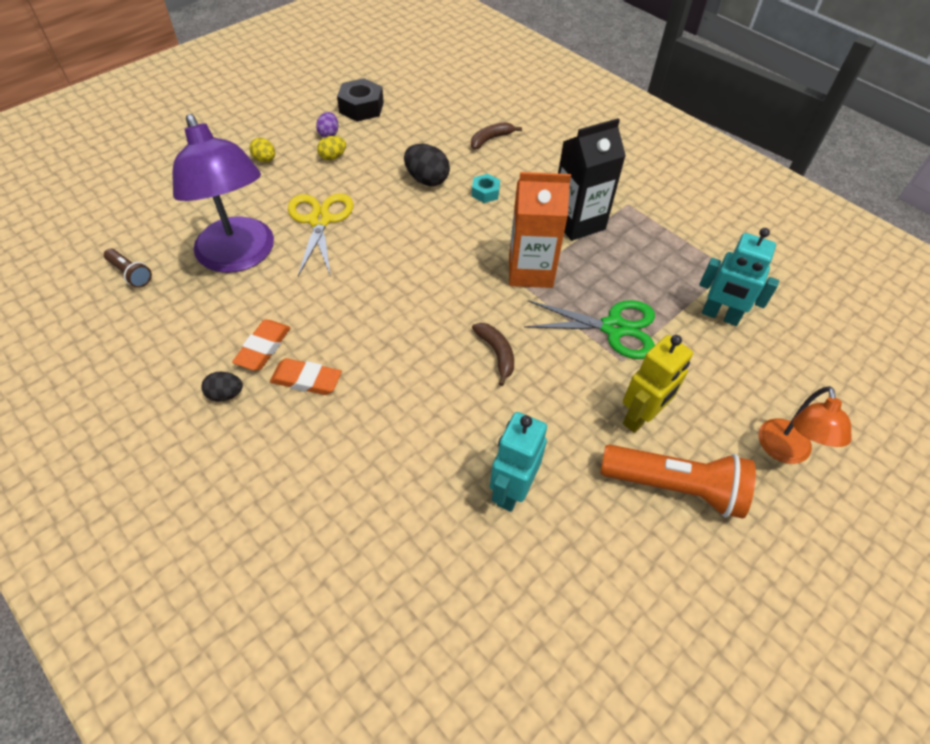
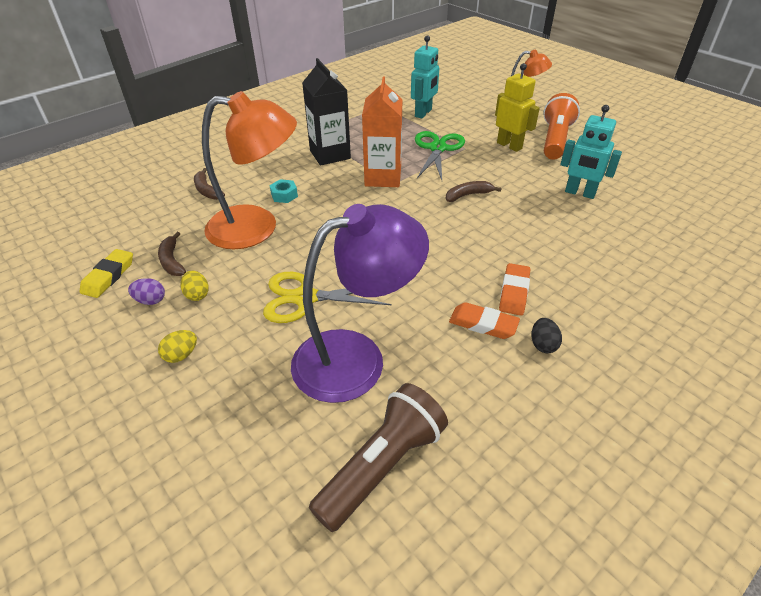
camera: 85 degrees left, 10 degrees down
brown flashlight [104,248,152,288] -> brown flashlight [309,383,448,532], size x1.98
black nut [337,78,384,121] -> yellow eraser [80,249,133,298]
black egg [404,144,450,186] -> orange lamp [202,91,297,249]
none -> brown banana [158,232,186,276]

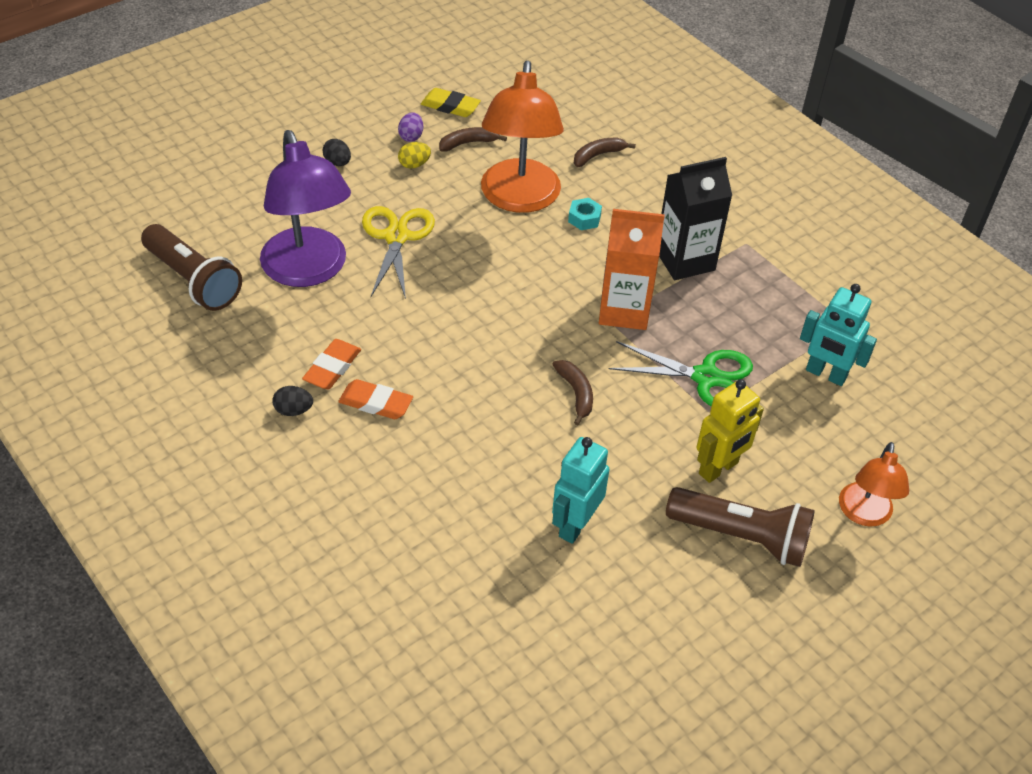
camera: 90 degrees right, 5 degrees up
yellow egg [158,330,197,363] -> black egg [322,139,351,166]
orange flashlight [543,93,580,160] -> brown flashlight [666,487,815,567]

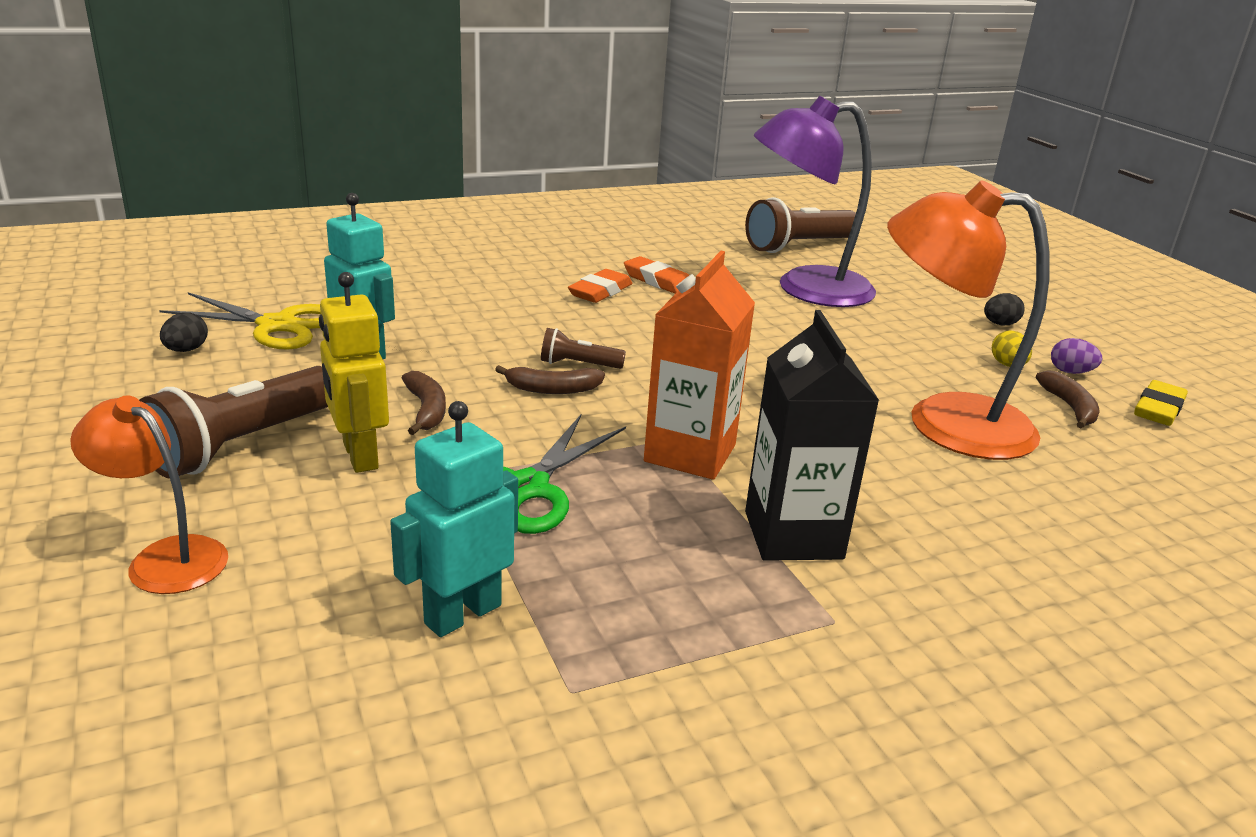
camera: 105 degrees right, 20 degrees down
black egg [272,386,313,416] -> black egg moved to [160,312,208,352]
yellow scissors [362,206,435,299] -> yellow scissors moved to [159,292,321,350]
turquoise nut [568,198,602,230] -> none
brown banana [574,137,636,167] -> brown banana moved to [402,371,446,435]
none -> brown flashlight [541,328,626,369]

